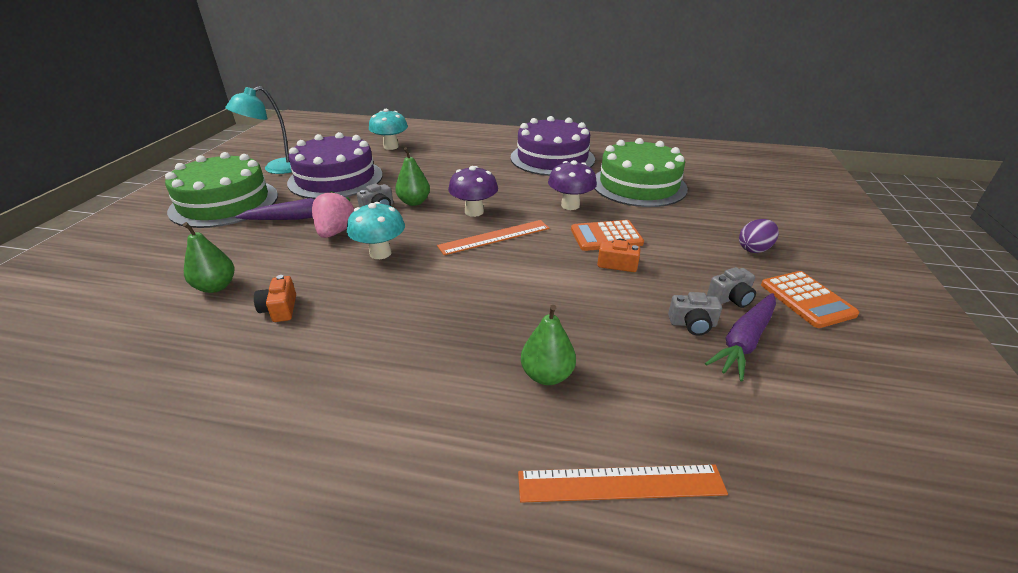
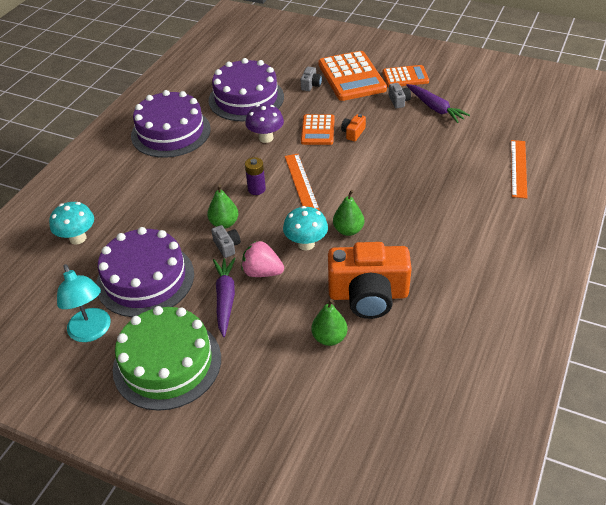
camera: 75 degrees left, 10 degrees up
orange camera [254,275,296,322] -> orange camera [328,242,412,319], size x2.46
purple mushroom [448,166,498,217] -> purple battery [245,157,266,195]
green pear [521,305,576,385] -> green pear moved to [333,190,364,236]
green cake [595,138,688,207] -> purple cake [209,58,284,121]
grey camera [668,292,722,336] -> grey camera moved to [301,67,322,91]
purple egg [739,219,779,253] -> orange calculator [318,51,387,101]

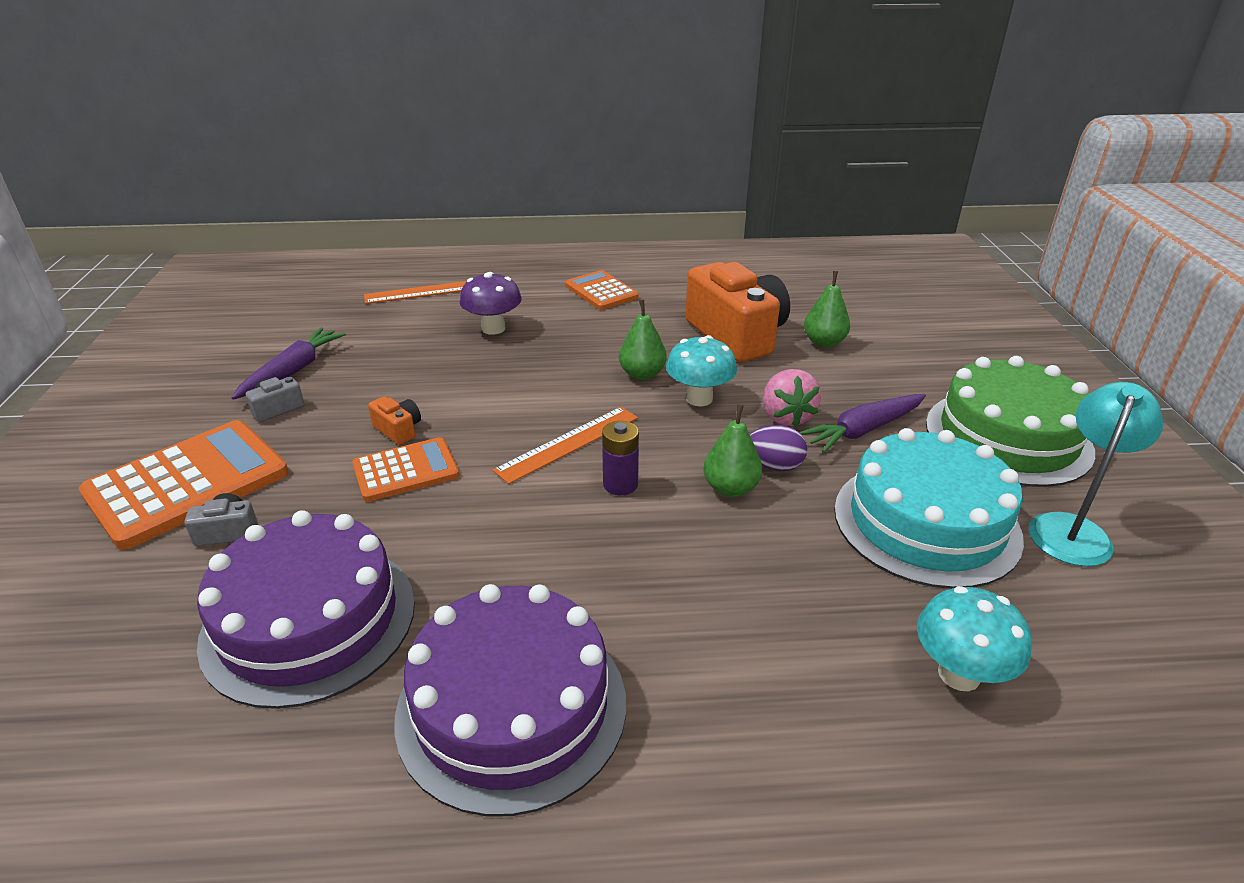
camera: 120 degrees left, 10 degrees down
purple cake [96,227,194,317] -> turquoise cake [834,428,1024,589]
grey camera [211,225,241,258] -> purple egg [750,425,807,471]
purple mushroom [245,104,284,143] -> purple mushroom moved to [460,272,522,335]
orange camera [341,114,366,141] -> orange camera turned 135 degrees counterclockwise [368,396,421,445]
orange calculator [383,65,429,87] -> orange calculator moved to [565,270,639,310]

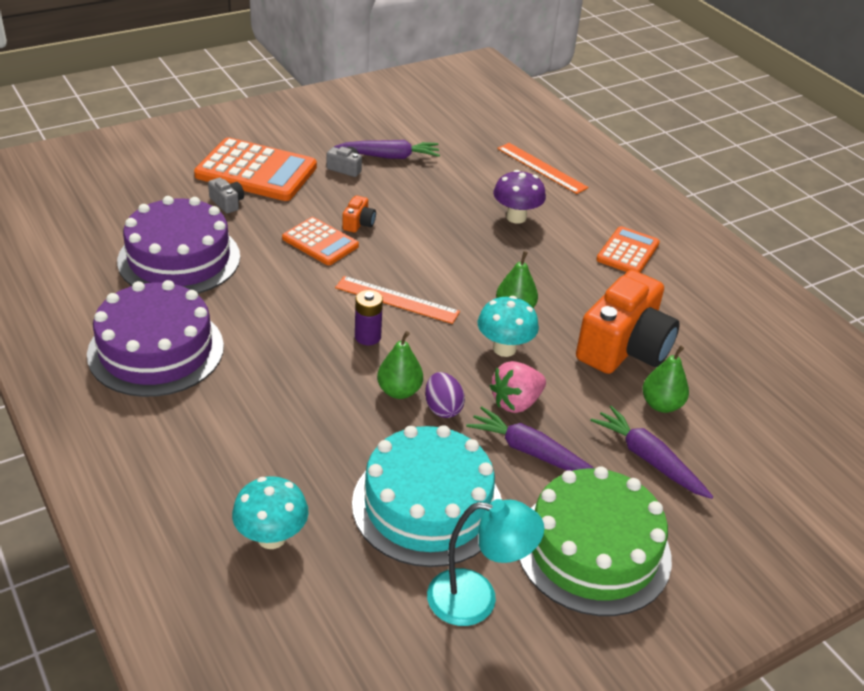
camera: 60 degrees right, 5 degrees up
none -> purple carrot [590,406,713,499]

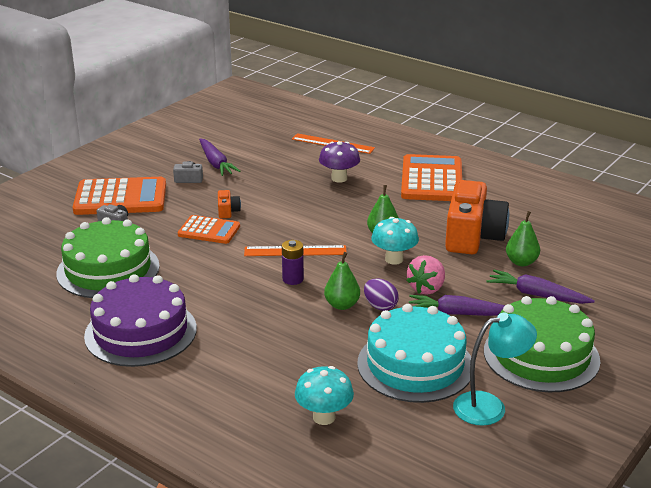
camera: 20 degrees left, 10 degrees down
purple cake [117,196,240,294] -> green cake [56,217,160,298]
purple carrot [334,140,440,159] -> purple carrot turned 90 degrees clockwise [199,138,241,176]
orange calculator [596,226,660,273] -> orange calculator [401,154,462,201], size x1.71

